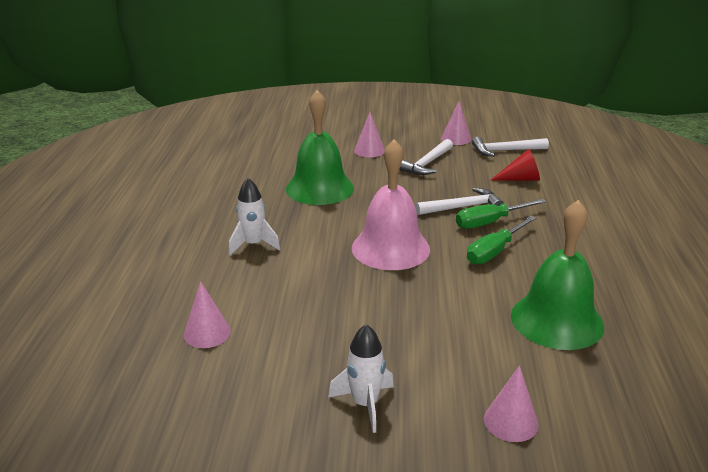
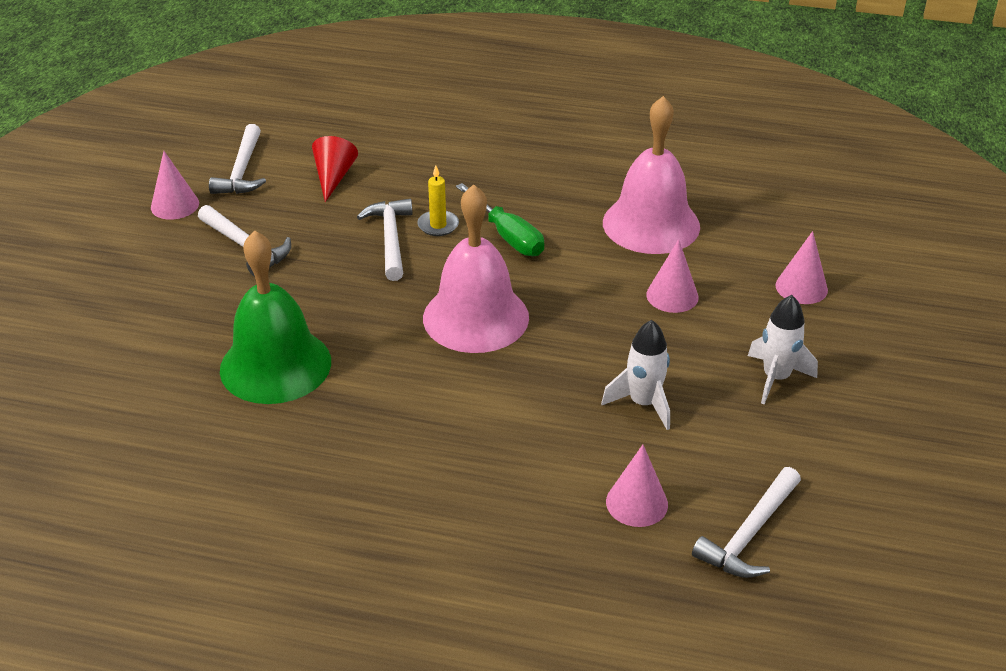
camera: 80 degrees left, 10 degrees up
white rocket [229,178,280,255] -> white rocket moved to [601,320,670,430]
pink cone [354,112,385,158] -> pink cone moved to [646,239,699,313]
green screwdriver [456,199,546,229] -> yellow candle [417,165,459,236]
green bell [511,200,604,350] -> pink bell [603,96,700,254]
none -> white hammer [692,467,801,578]

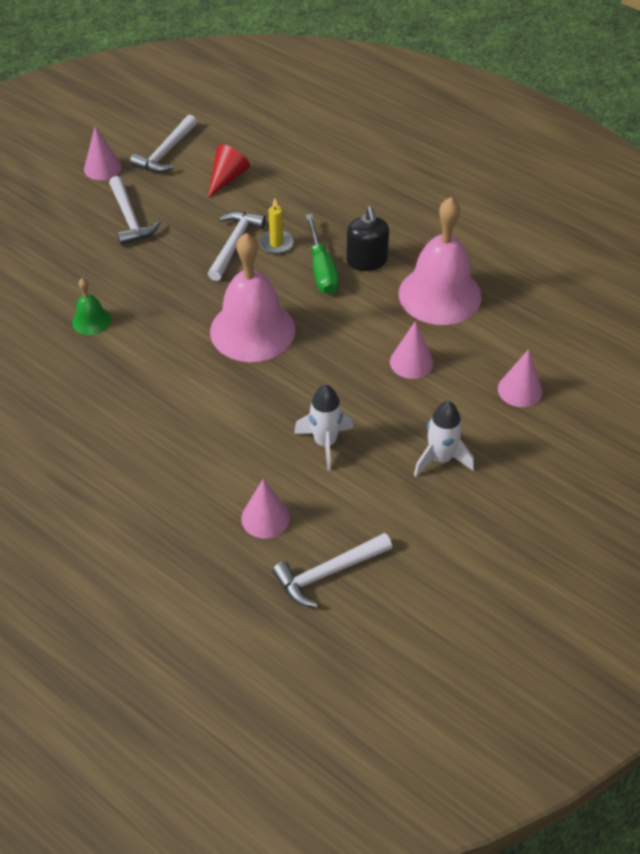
camera: 25 degrees right, 10 degrees up
green bell [220,230,331,404] -> green bell [72,278,111,335], size x0.46
none -> black soap dispenser [346,206,389,271]

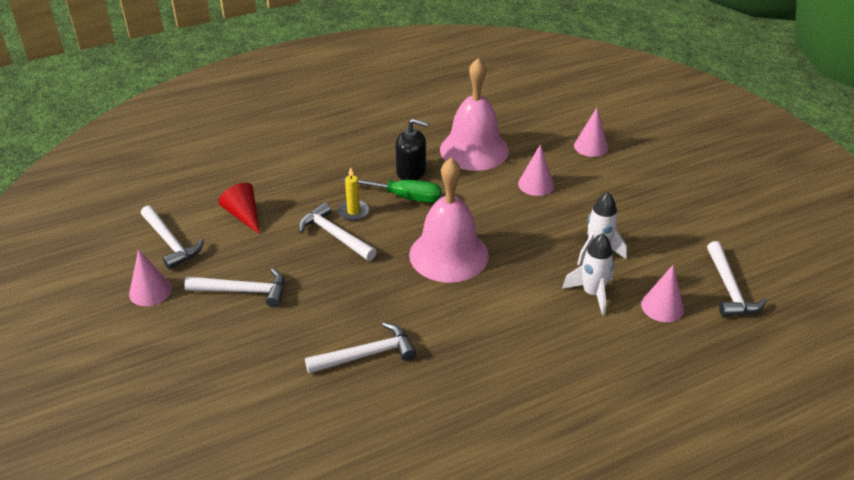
camera: 65 degrees left, 10 degrees down
green bell [72,278,111,335] -> white hammer [305,322,416,374]
white rocket [414,401,474,477] -> white rocket moved to [562,233,614,316]

